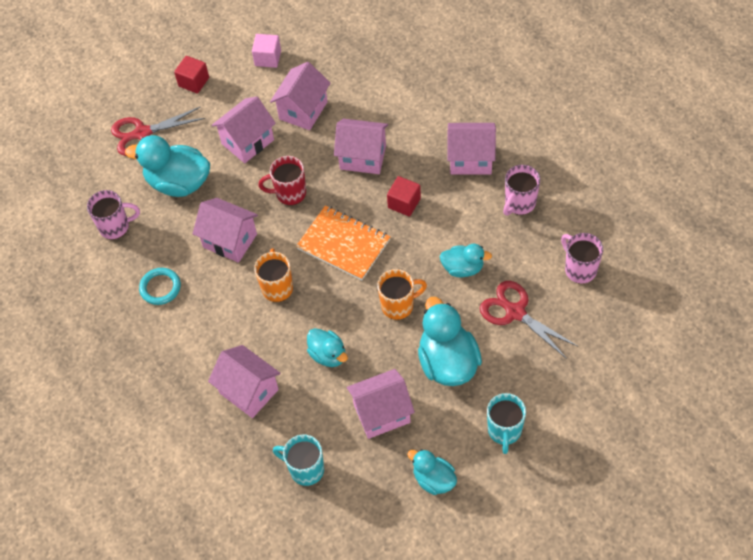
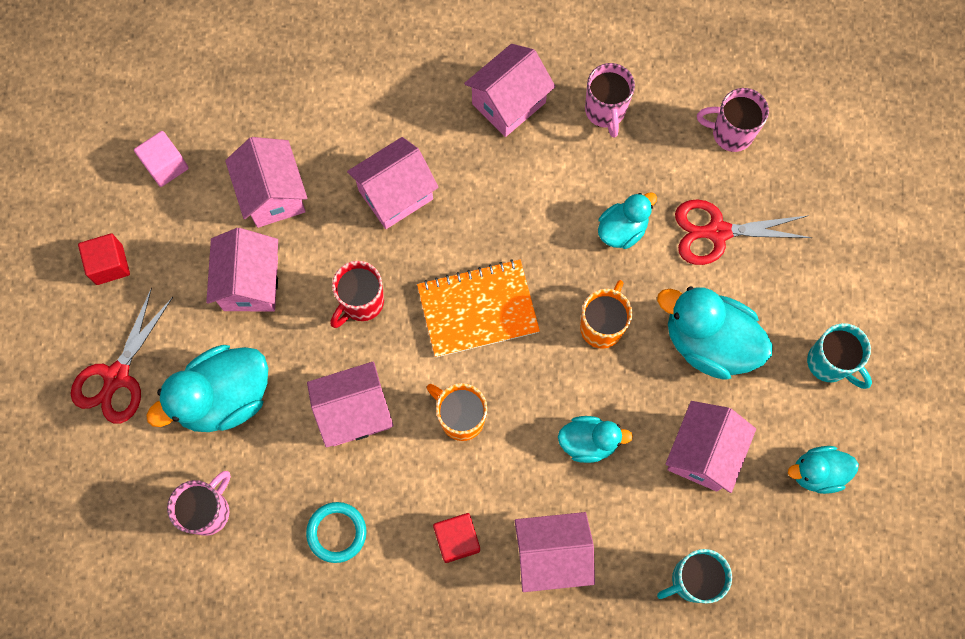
camera: 50 degrees left, 15 degrees up
red cube [387,176,421,217] -> red cube moved to [433,513,480,563]

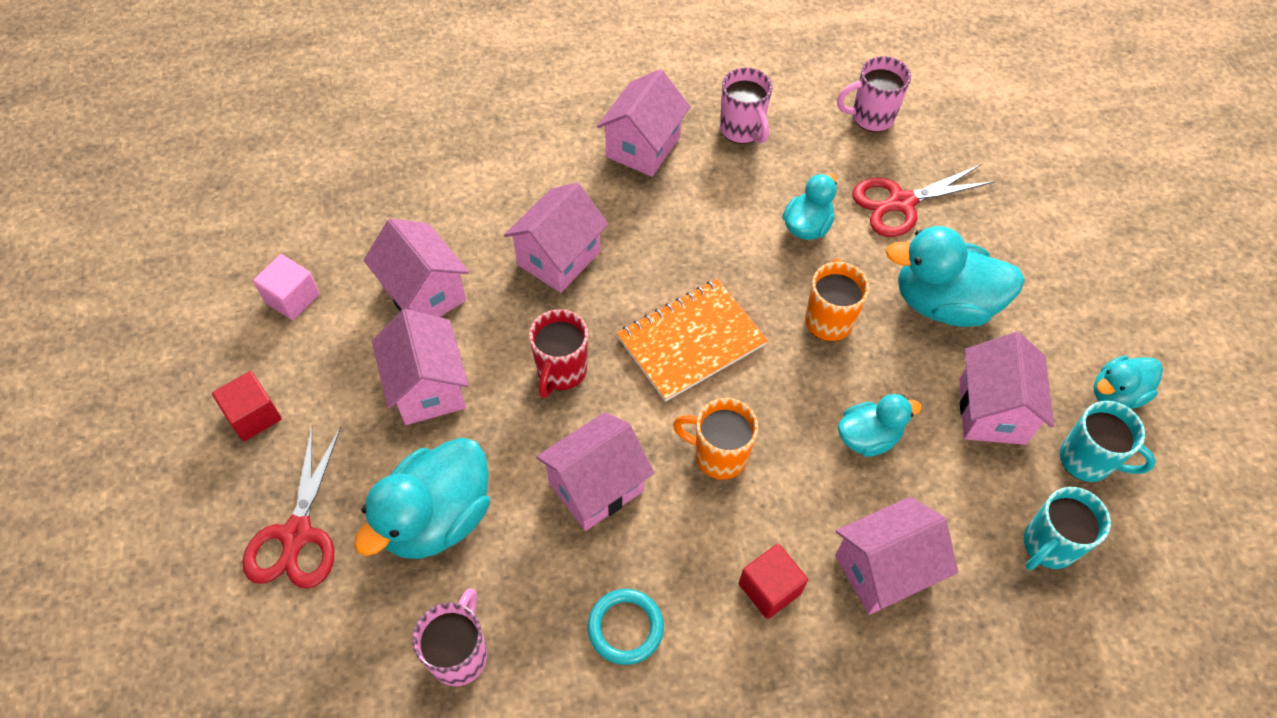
camera: 20 degrees left, 15 degrees down
turquoise mug [807,323,872,389] -> turquoise mug moved to [1060,401,1156,482]

